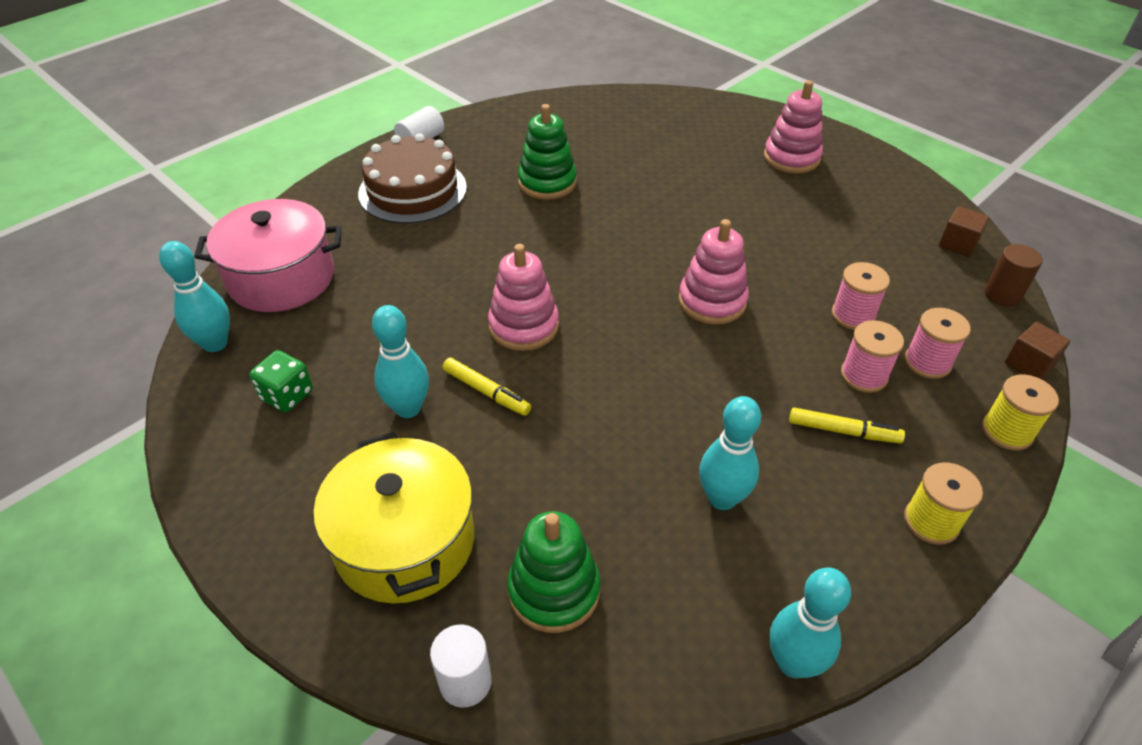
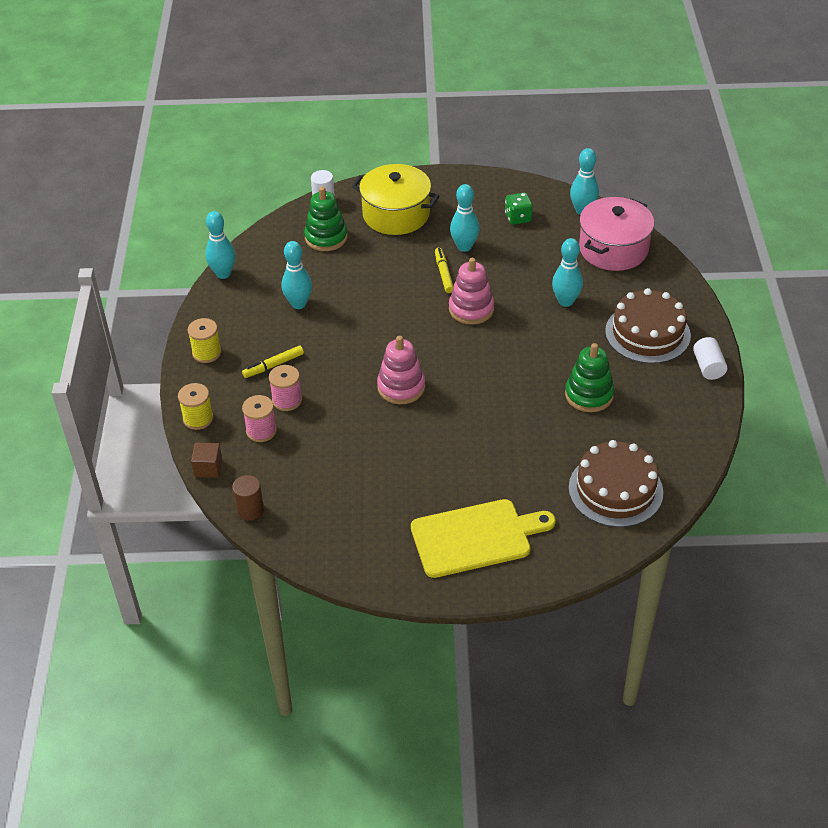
camera: 135 degrees right, 0 degrees up
yellow marker [443,358,531,416] -> yellow marker turned 90 degrees clockwise [435,248,454,293]
pink stacking toy [764,80,823,174] -> yellow cutting board [411,499,556,578]
pink spool [831,262,890,330] -> none
brown cube [939,206,990,257] -> none
none -> turquoise bowling pin [552,238,583,307]
none -> brown cake [569,440,663,527]

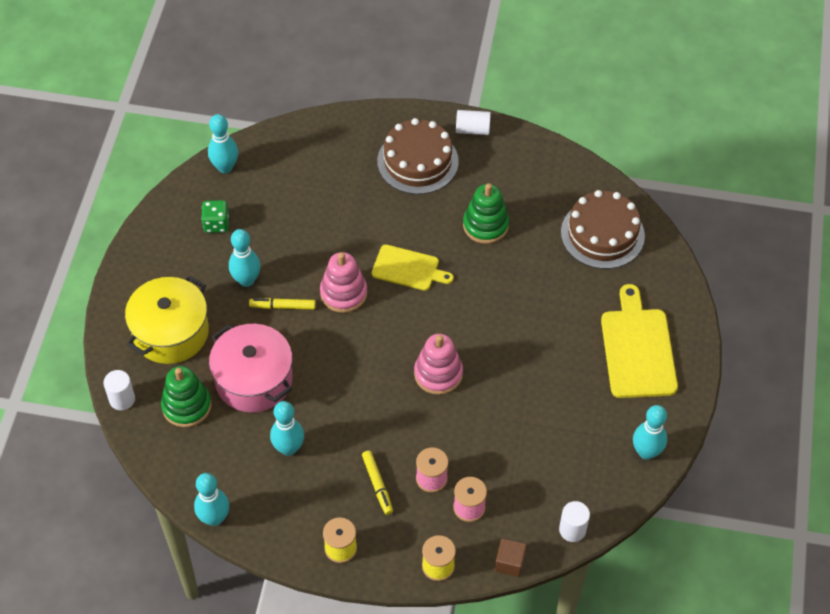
camera: 80 degrees left, 10 degrees up
brown cylinder [232,475,264,521] -> white cylinder [559,501,590,542]
turquoise bowling pin [552,238,583,307] -> turquoise bowling pin moved to [633,405,667,460]
pink pot [579,197,654,271] -> pink pot moved to [209,324,293,412]
none -> yellow cutting board [372,244,454,291]

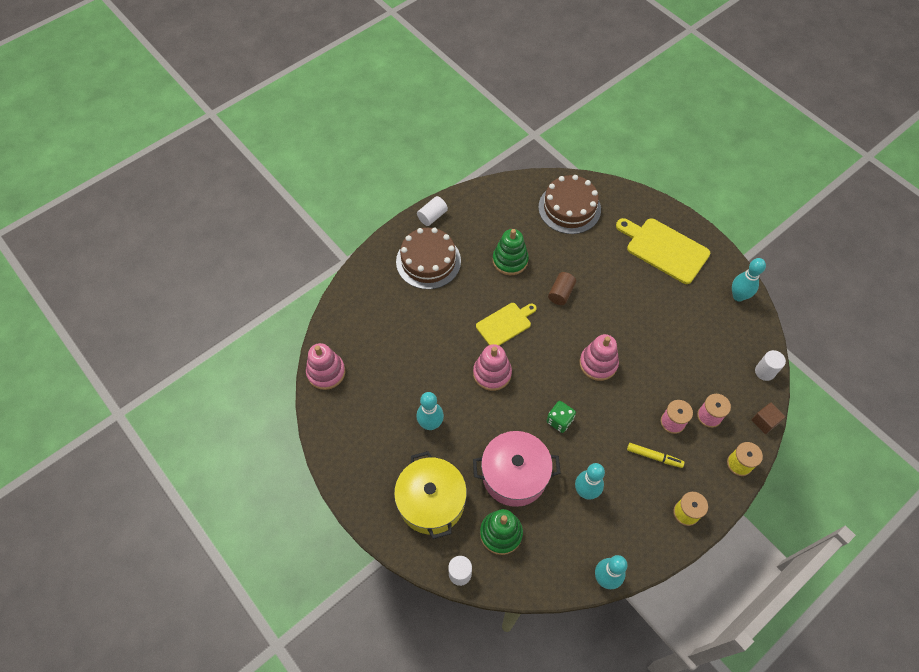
camera: 50 degrees left, 5 degrees up
green dice [201,200,229,233] -> green dice moved to [547,401,576,433]
turquoise bowling pin [208,114,238,173] -> pink stacking toy [306,343,345,390]
yellow marker [249,298,316,309] -> none
none -> brown cylinder [548,272,576,305]

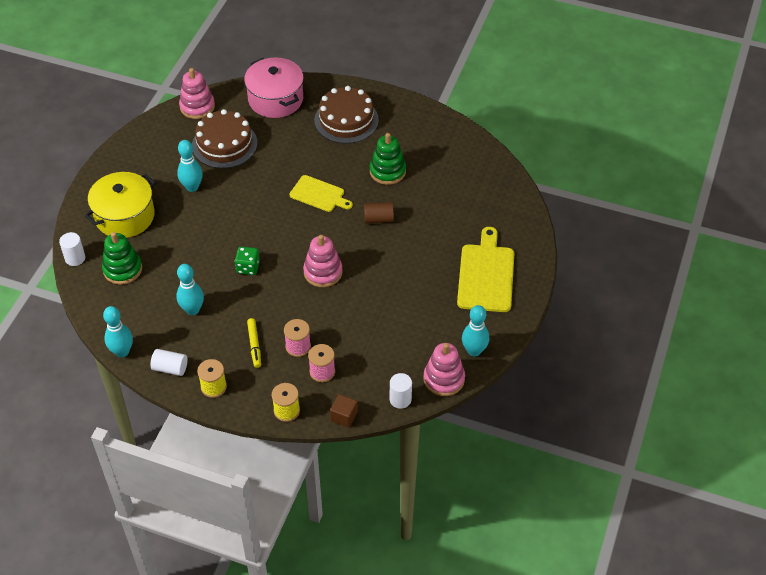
camera: 60 degrees right, 10 degrees down
white cylinder [417,196,448,226] -> white cylinder moved to [151,349,187,376]
pink stacking toy [473,344,512,391] -> pink stacking toy moved to [423,343,465,396]
pink pot [473,431,561,507] -> pink pot moved to [244,57,304,118]
brown cake [538,175,601,234] -> brown cake moved to [192,109,257,168]

